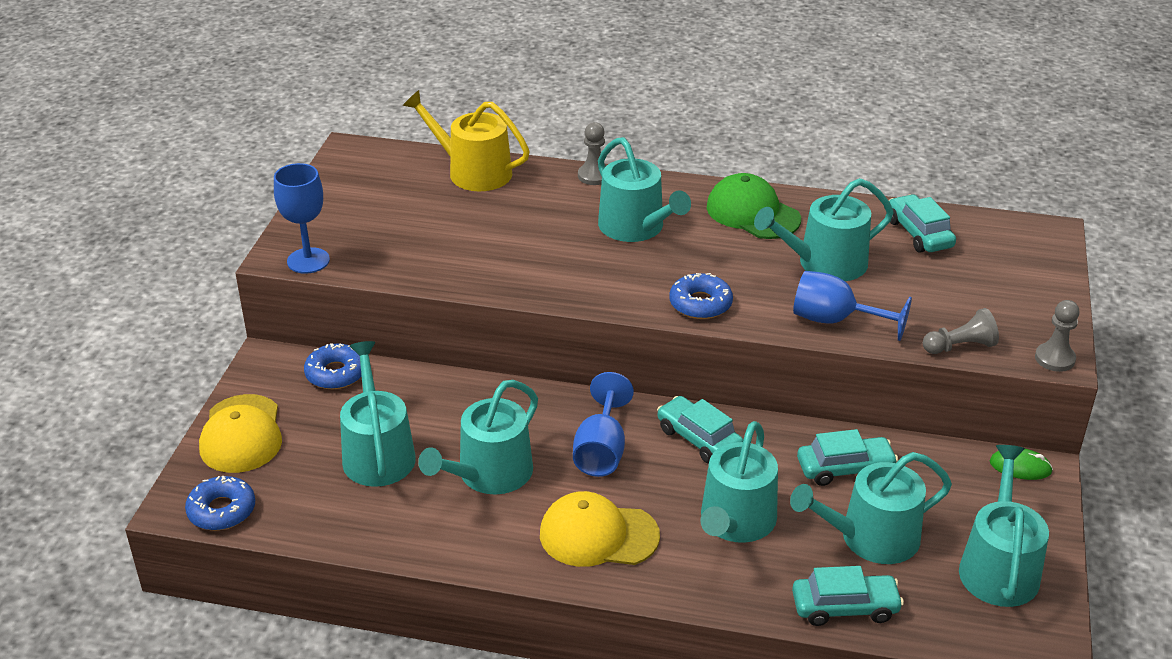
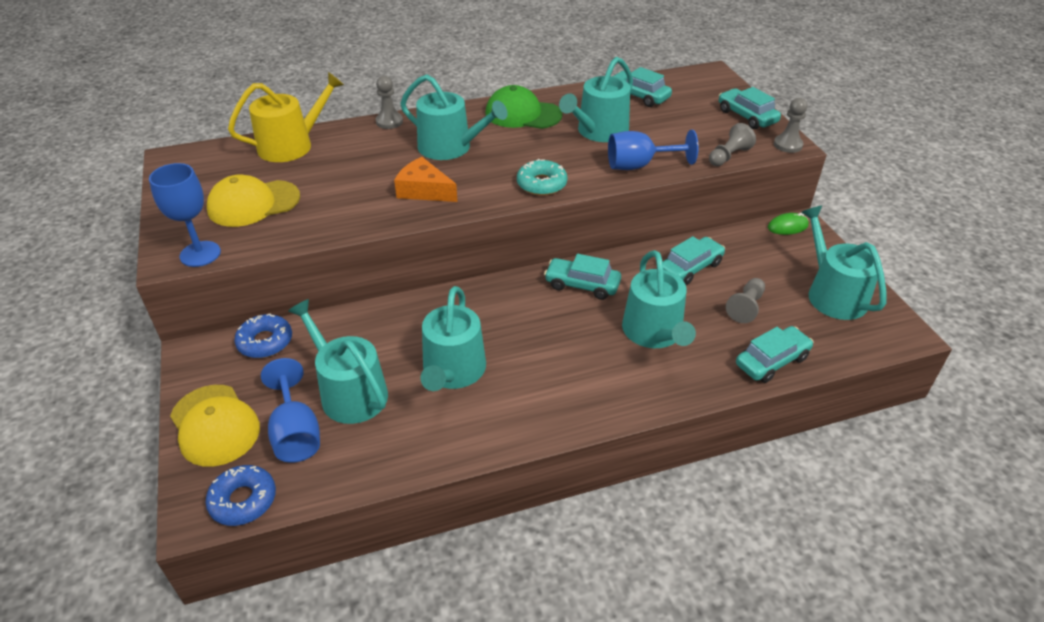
camera: 30 degrees left, 5 degrees up
yellow watering can [403,90,530,191] -> yellow watering can turned 150 degrees clockwise [228,72,344,162]
yellow cap [540,491,660,567] -> yellow cap moved to [207,175,300,227]
blue goblet [573,372,634,477] -> blue goblet moved to [261,358,320,463]
blue donut [670,273,733,319] -> turquoise donut [517,159,567,196]
turquoise watering can [790,452,952,564] -> grey pawn [726,278,765,323]
none -> orange cheese [394,157,458,202]
none -> turquoise car [719,87,781,129]

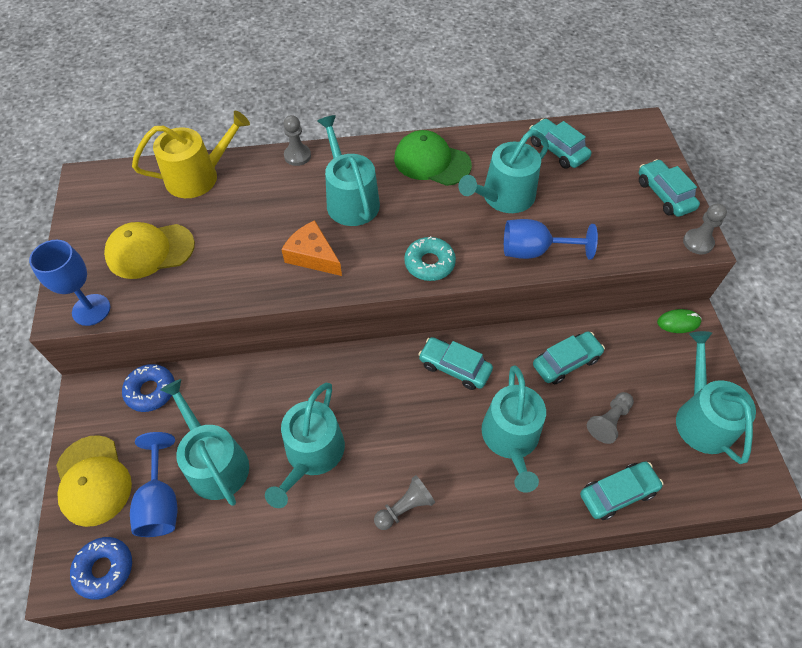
camera: 10 degrees right, 15 degrees up
turquoise watering can [400,74,508,160] -> turquoise watering can turned 150 degrees counterclockwise [317,115,380,226]
grey pawn [709,123,756,166] -> grey pawn moved to [374,475,435,530]

